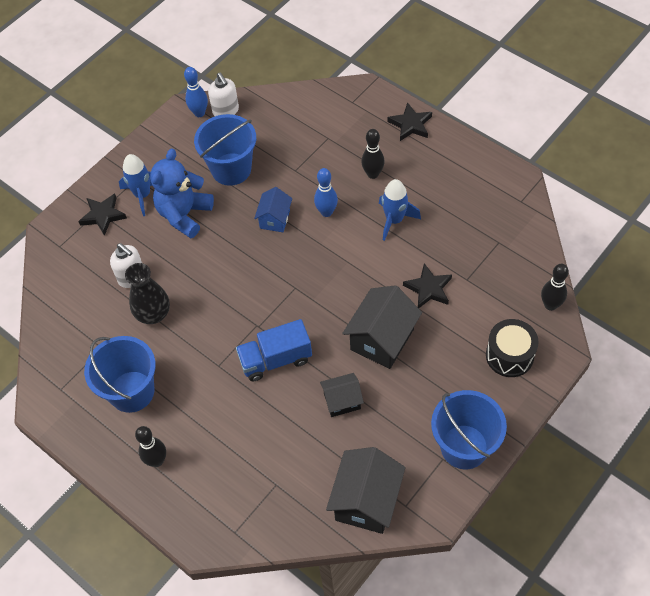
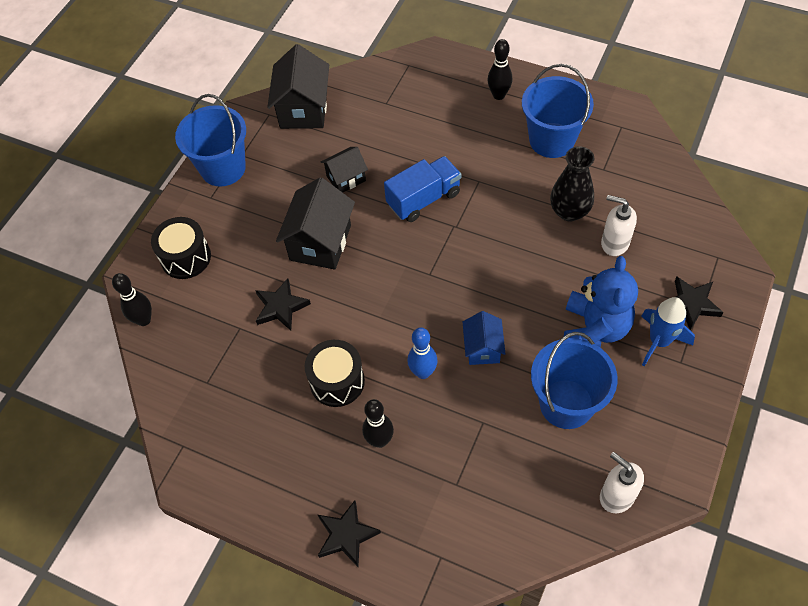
camera: 165 degrees right, 0 degrees up
blue bowling pin [184,67,208,117] -> none
blue rocket [379,179,421,241] -> black drum [305,340,365,407]

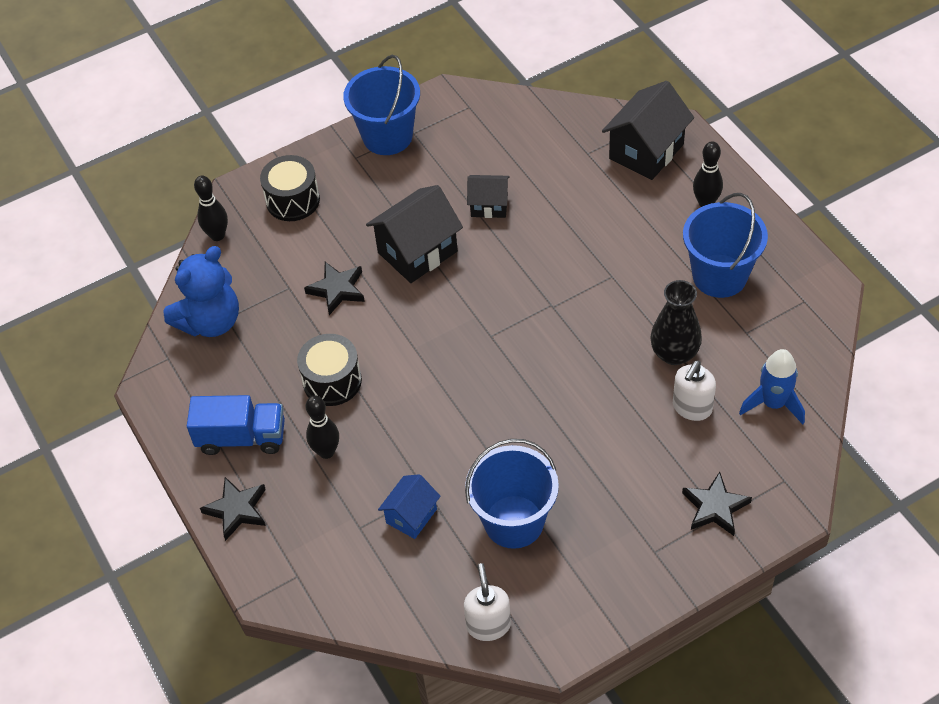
camera: 35 degrees right, 5 degrees down
black house [267,44,329,129] -> black house moved to [602,81,694,180]
blue truck [384,156,461,222] -> blue truck moved to [187,395,285,455]
blue bowling pin [407,327,438,379] -> none
blue house [463,311,505,365] -> blue house moved to [378,474,441,539]
blue teddy bear [564,256,638,347] -> blue teddy bear moved to [163,246,239,337]
white soap dispenser [601,195,637,256] -> white soap dispenser turned 120 degrees counterclockwise [673,360,716,421]
blue rocket [641,297,695,366] -> blue rocket moved to [739,349,805,424]

